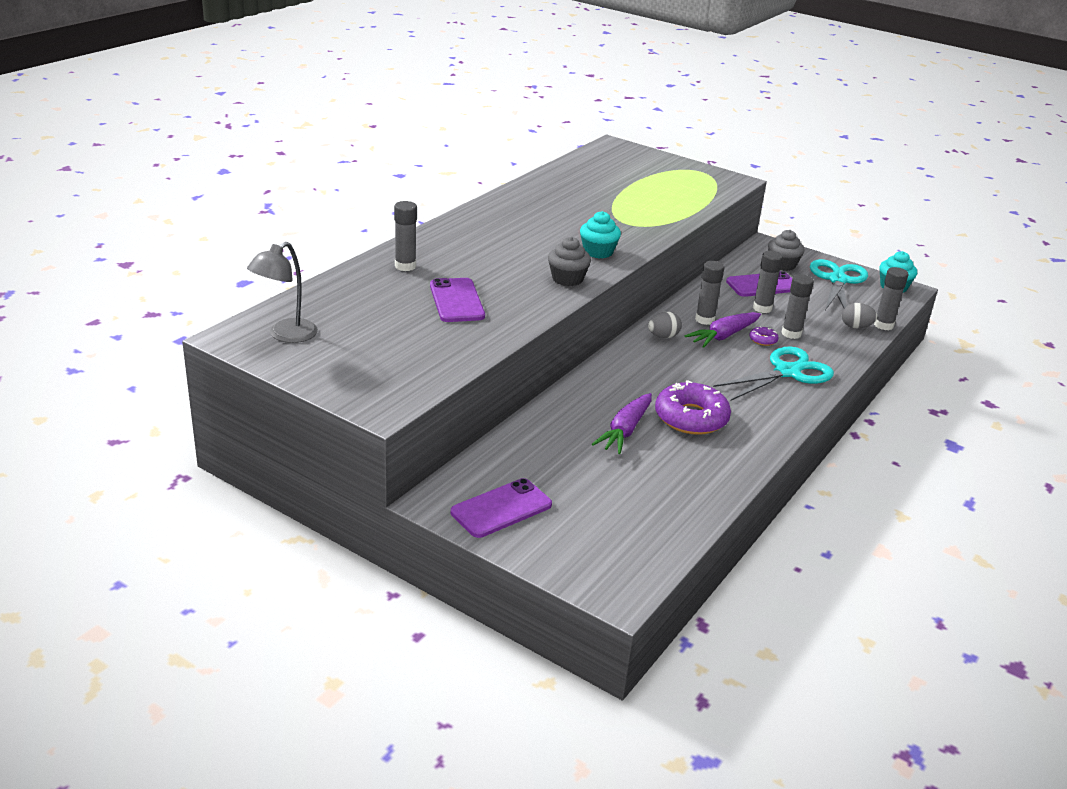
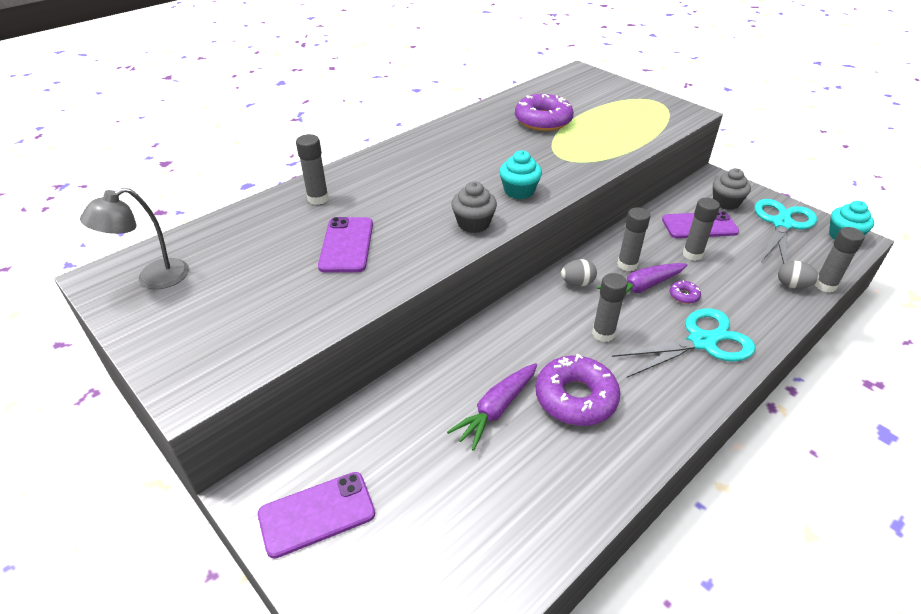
camera: 15 degrees right, 10 degrees up
grey glue stick [782,274,814,339] -> grey glue stick moved to [592,273,628,342]
none -> purple donut [515,94,574,131]

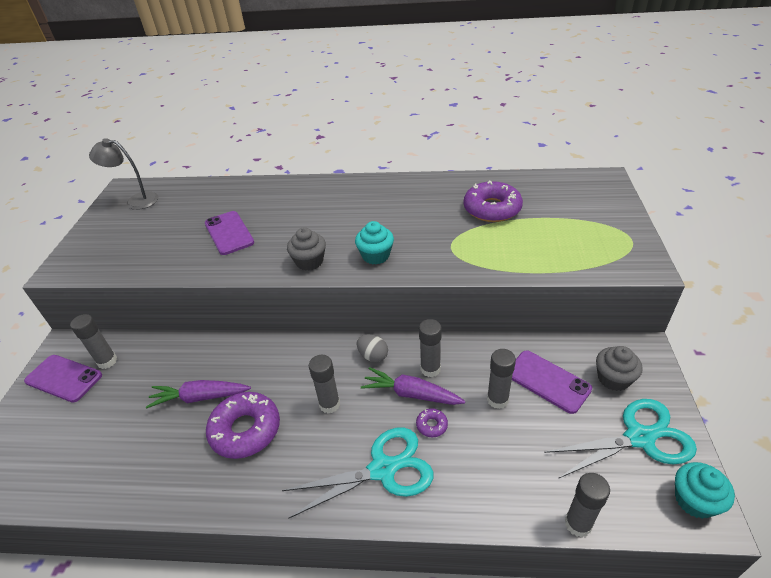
camera: 50 degrees right, 0 degrees up
grey glue stick [296,134,329,205] -> grey glue stick moved to [70,314,117,369]
purple phone [318,217,373,273] -> purple phone turned 75 degrees counterclockwise [205,211,254,255]
turquoise scissors [612,308,756,378] -> turquoise scissors turned 45 degrees counterclockwise [282,427,434,519]
grey egg [778,261,819,289] -> none

